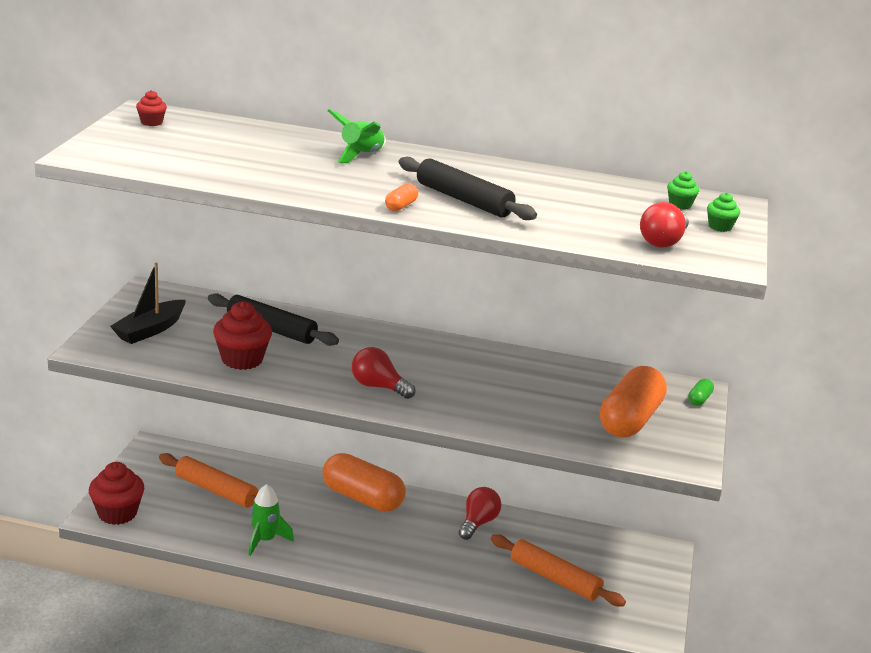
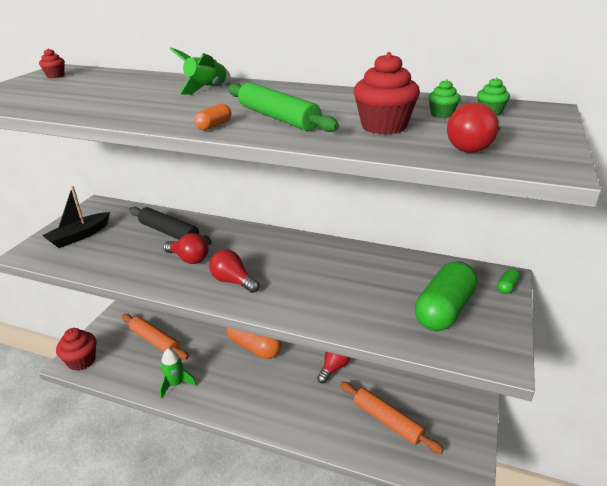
camera: 10 degrees right, 5 degrees up
red cupcake [213,301,272,370] -> red cupcake moved to [354,52,420,135]
black rolling pin [399,157,537,220] -> green rolling pin [228,82,339,132]
orange capsule [600,366,667,437] -> green capsule [415,261,477,331]
green cupcake [707,192,740,232] -> green cupcake moved to [428,79,461,118]
none -> red light bulb [163,233,209,264]

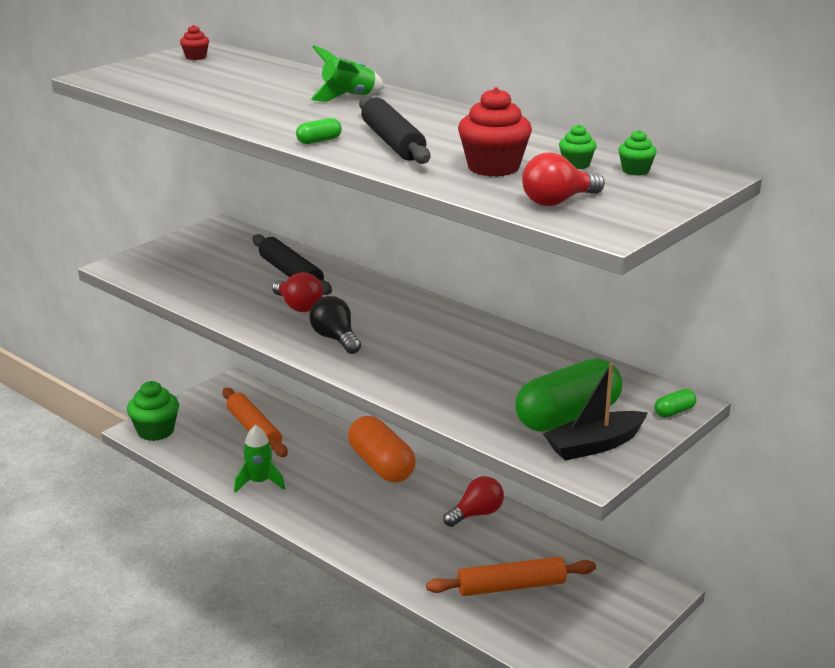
camera: 20 degrees right, 5 degrees down
black boat [42,186,110,248] -> black boat moved to [543,363,648,461]
red cupcake [56,328,97,371] -> green cupcake [127,381,179,441]
orange capsule [194,104,231,130] -> green capsule [296,118,342,144]
red light bulb [209,250,260,293] -> black light bulb [309,296,361,354]
green rolling pin [228,82,339,132] -> black rolling pin [359,96,430,164]
orange rolling pin [340,382,444,454] -> orange rolling pin turned 75 degrees counterclockwise [426,557,596,596]

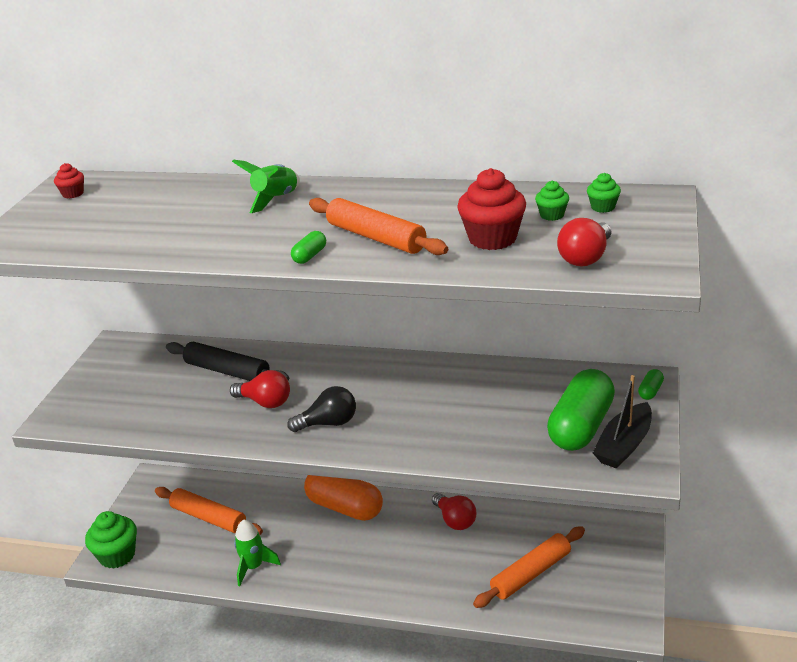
camera: 25 degrees left, 5 degrees up
black light bulb [309,296,361,354] -> black light bulb turned 135 degrees clockwise [287,386,356,432]
black rolling pin [359,96,430,164] -> orange rolling pin [309,198,448,255]
red light bulb [443,476,504,527] -> red light bulb turned 120 degrees clockwise [432,493,476,530]

